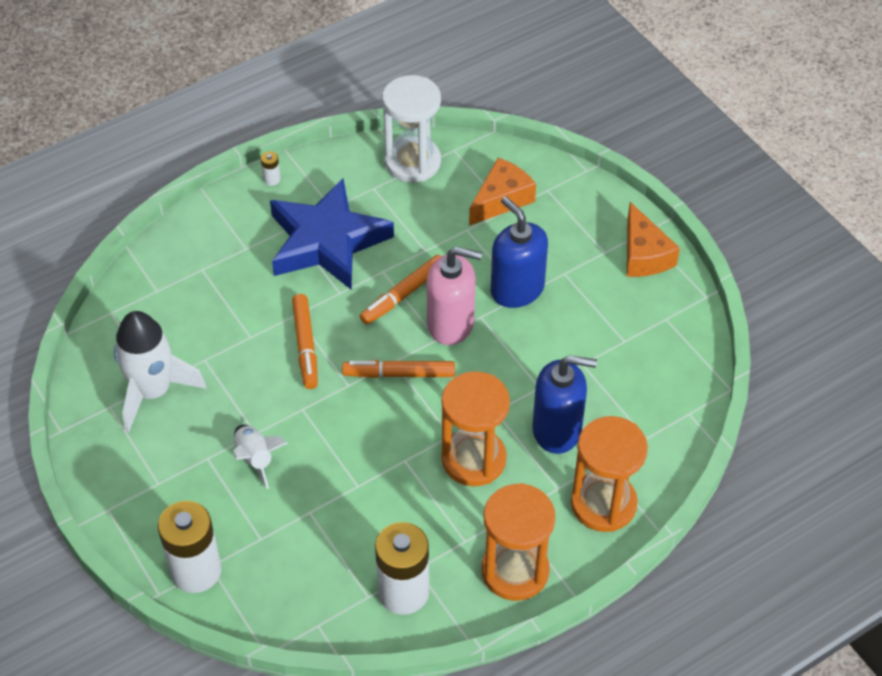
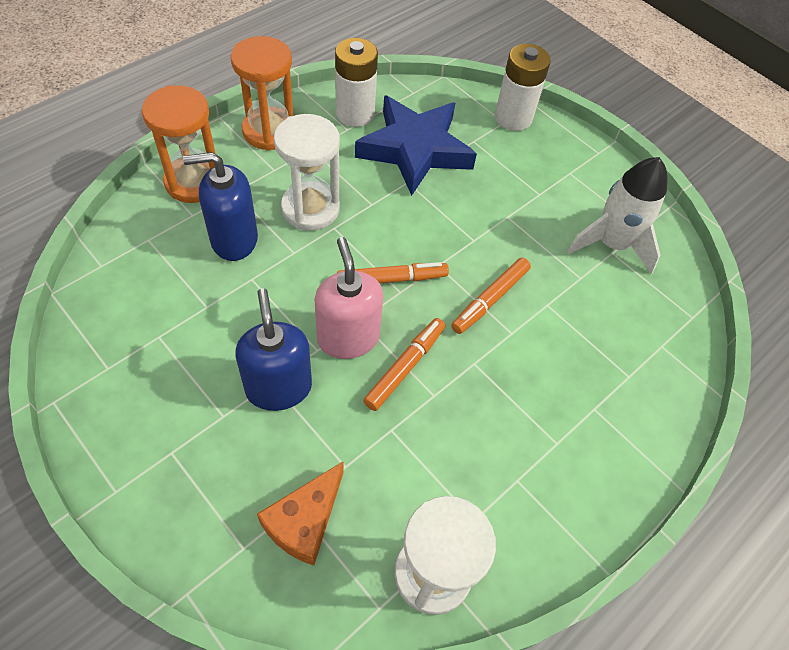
camera: 165 degrees right, 5 degrees up
white rocket [233,425,288,489] -> none
white battery [261,151,281,186] -> none
blue star [270,178,394,290] -> blue star moved to [355,95,477,196]
orange marker [292,294,318,389] -> orange marker turned 120 degrees counterclockwise [451,258,531,334]
pink soap dispenser [426,247,482,345] -> pink soap dispenser turned 75 degrees clockwise [315,237,383,359]
orange hourglass [442,371,510,486] -> white hourglass [274,114,340,231]
blue soap dispenser [490,196,548,308] -> blue soap dispenser turned 150 degrees counterclockwise [235,288,312,411]
orange cheese [627,202,680,277] -> none

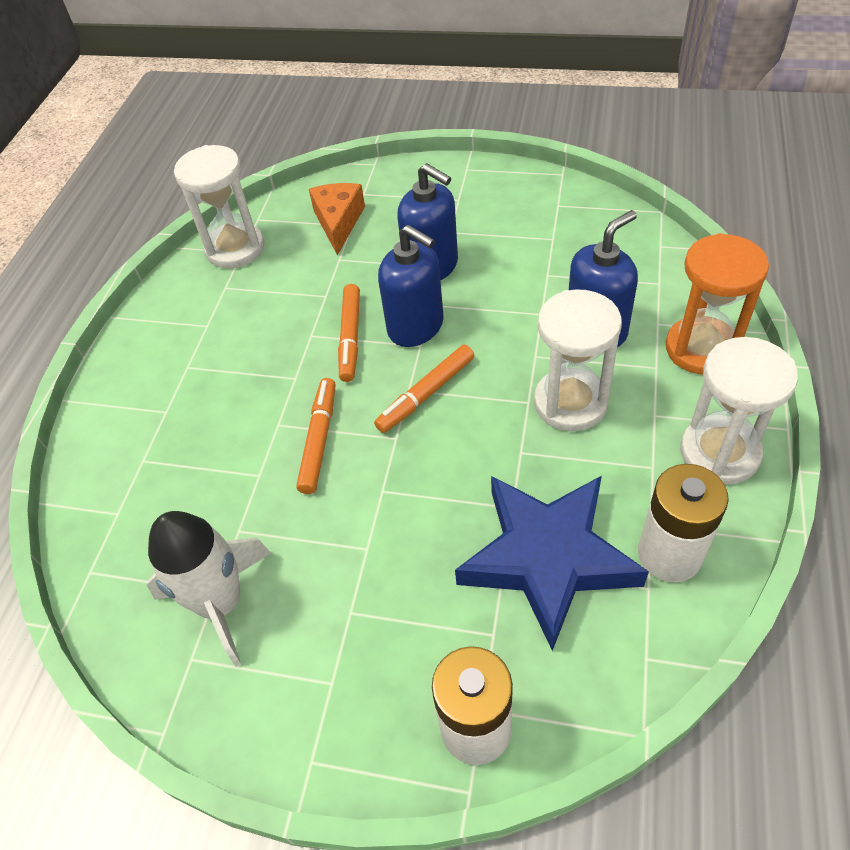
camera: 155 degrees right, 5 degrees down
orange hourglass [231,36,293,151] -> white hourglass [680,337,798,485]
pink soap dispenser [315,237,383,359] -> blue soap dispenser [378,225,444,347]

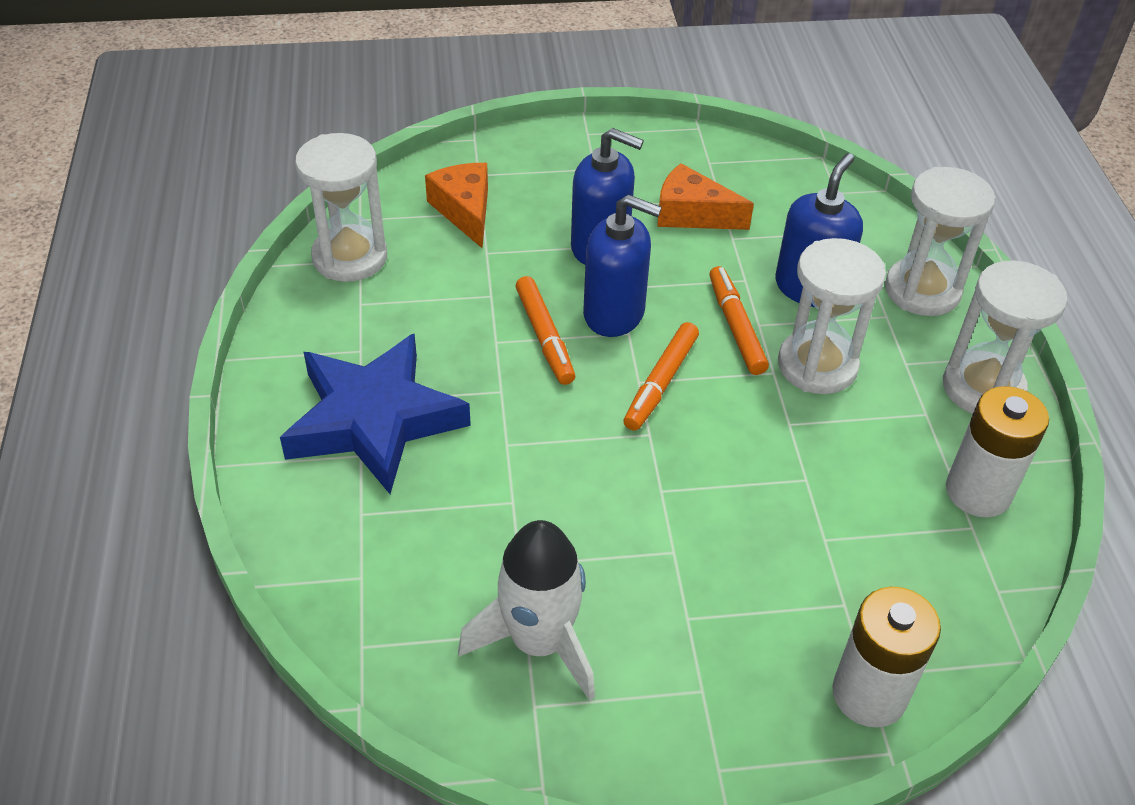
camera: 25 degrees left, 5 degrees down
orange marker [296,378,336,494] -> orange marker moved to [709,266,769,375]
blue star [455,476,649,651] -> blue star moved to [280,333,471,494]
orange hourglass [666,233,769,374] -> white hourglass [885,167,996,316]
none -> orange cheese [657,163,754,230]

